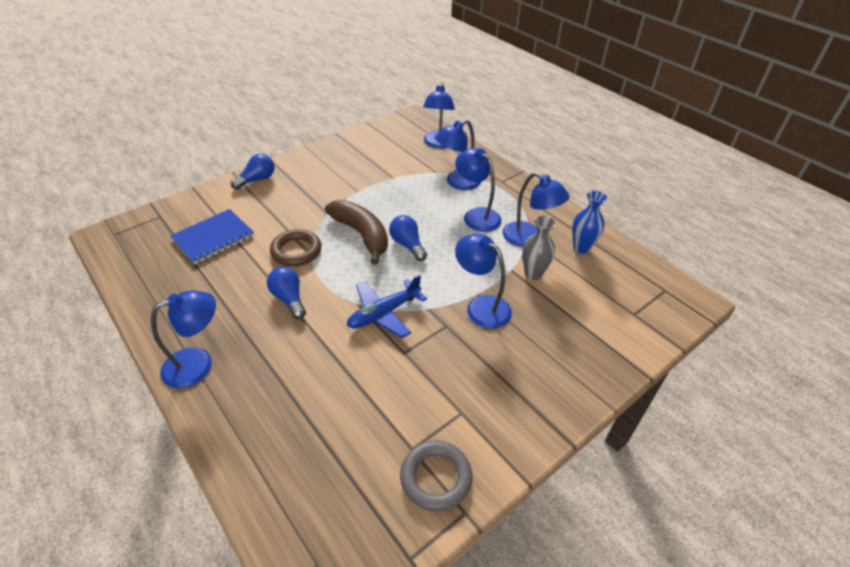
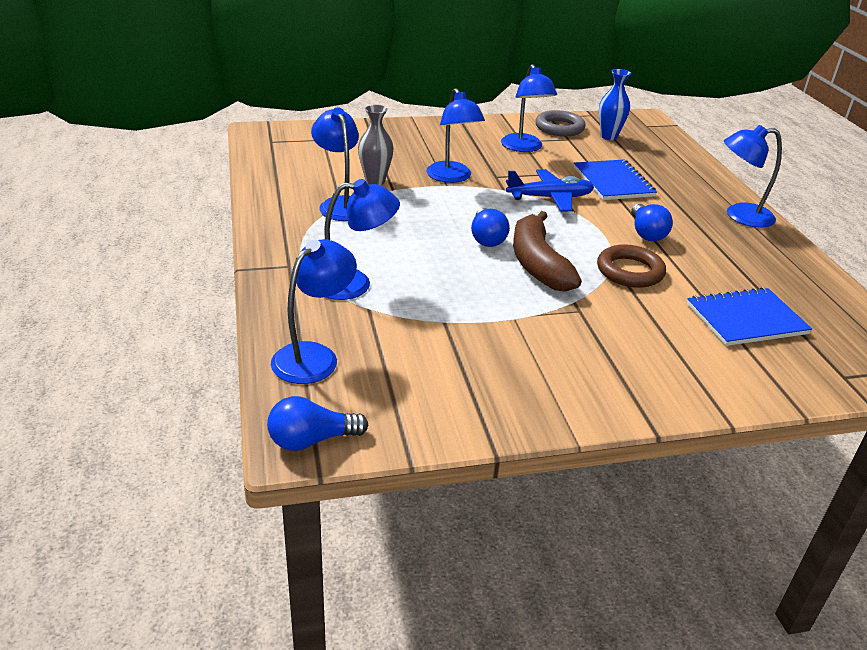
camera: 155 degrees left, 10 degrees down
blue light bulb [231,154,274,190] -> blue light bulb moved to [267,396,368,451]
blue lamp [455,148,502,232] -> blue lamp moved to [501,64,557,152]
blue vase [572,191,607,254] -> blue vase moved to [599,69,631,140]
none -> blue notebook [574,160,657,200]

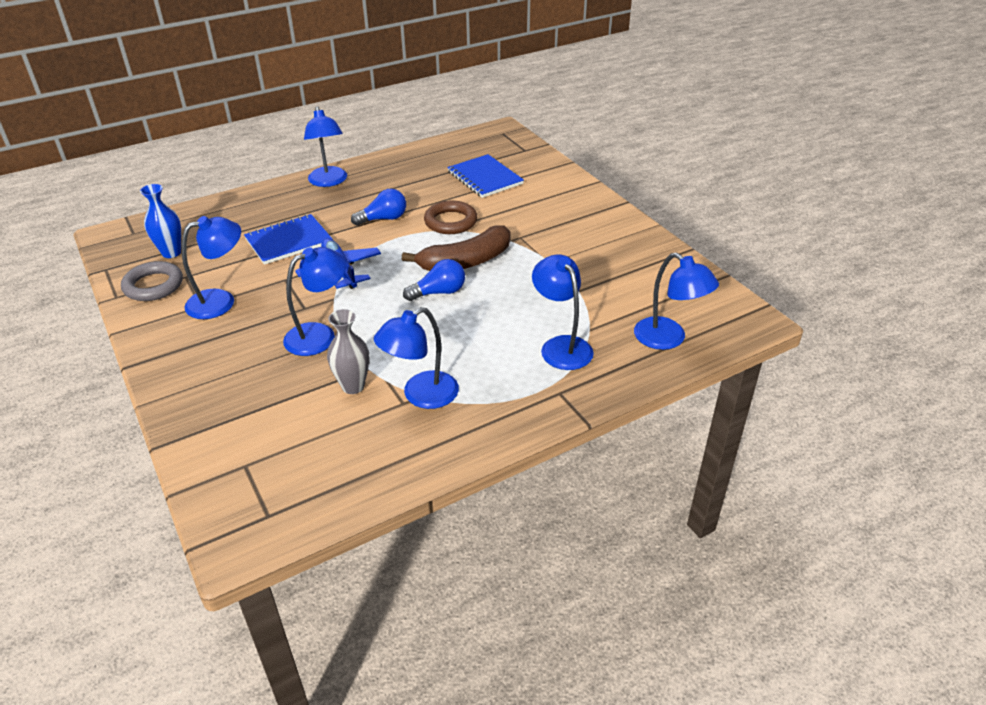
camera: 105 degrees left, 5 degrees up
blue light bulb [267,396,368,451] -> none
blue lamp [271,239,357,384] -> blue lamp turned 150 degrees counterclockwise [634,252,719,350]

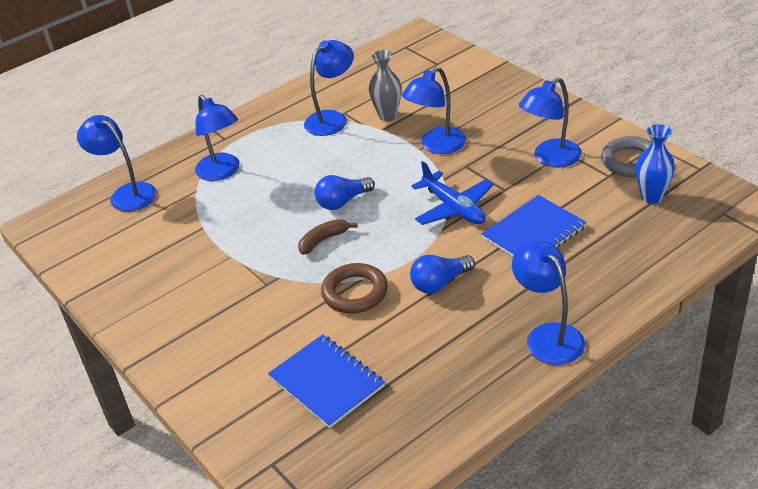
camera: 175 degrees right, 0 degrees up
brown banana [402,225,511,271] -> brown banana [298,219,357,255], size x0.52

